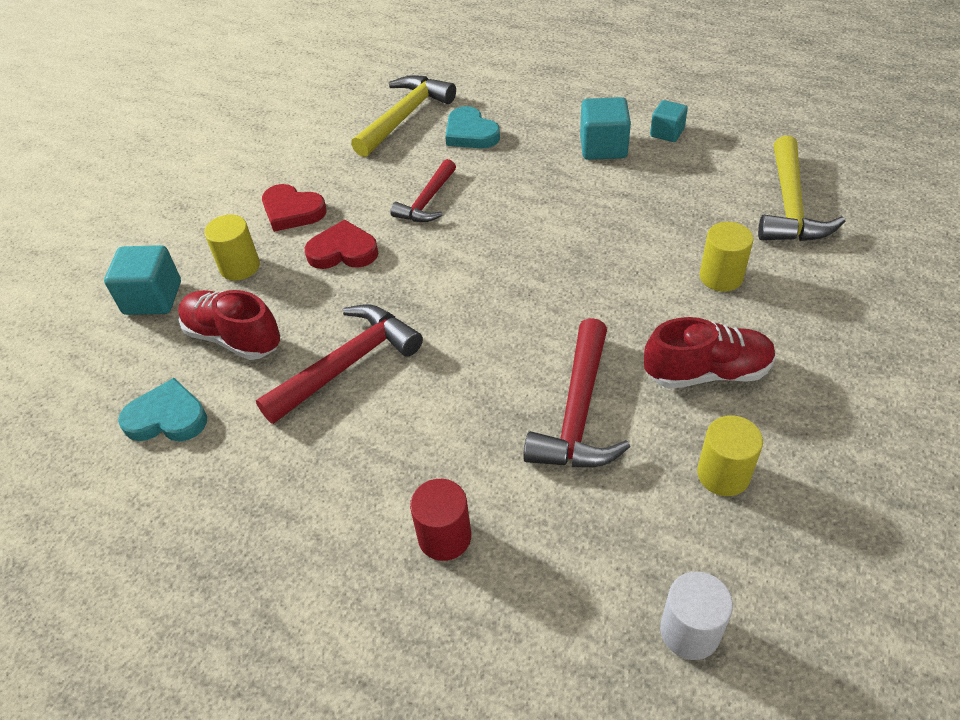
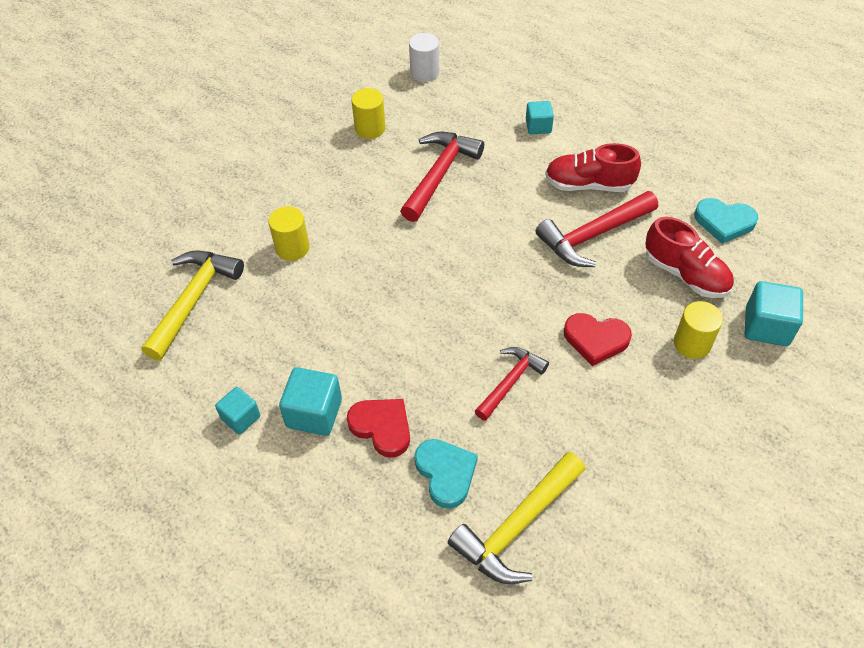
camera: 170 degrees left, 5 degrees up
red heart [262,184,327,232] -> red heart moved to [347,399,410,458]
red cylinder [410,479,471,561] -> turquoise cube [526,101,554,135]
red shoe [644,317,776,389] -> red shoe moved to [545,143,641,192]

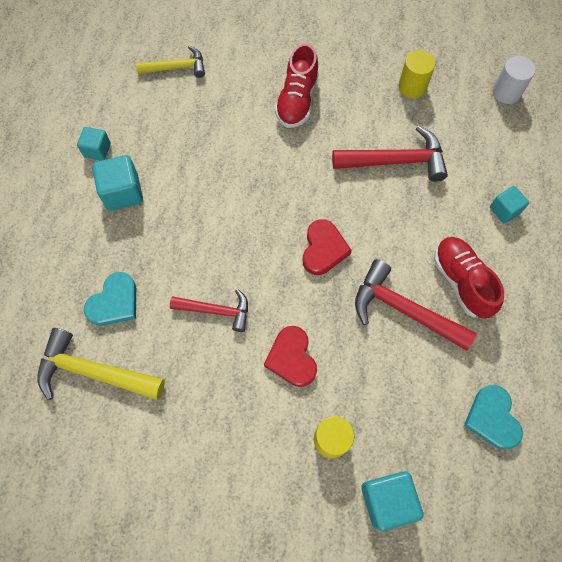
camera: 60 degrees right, 15 degrees up
yellow hammer [141,250,244,361] -> yellow hammer [136,46,205,78], size x0.64
yellow cylinder [268,206,310,261] -> none
red heart [347,399,410,458] -> red heart moved to [303,219,352,275]
red shoe [645,217,734,298] -> red shoe moved to [275,43,319,128]

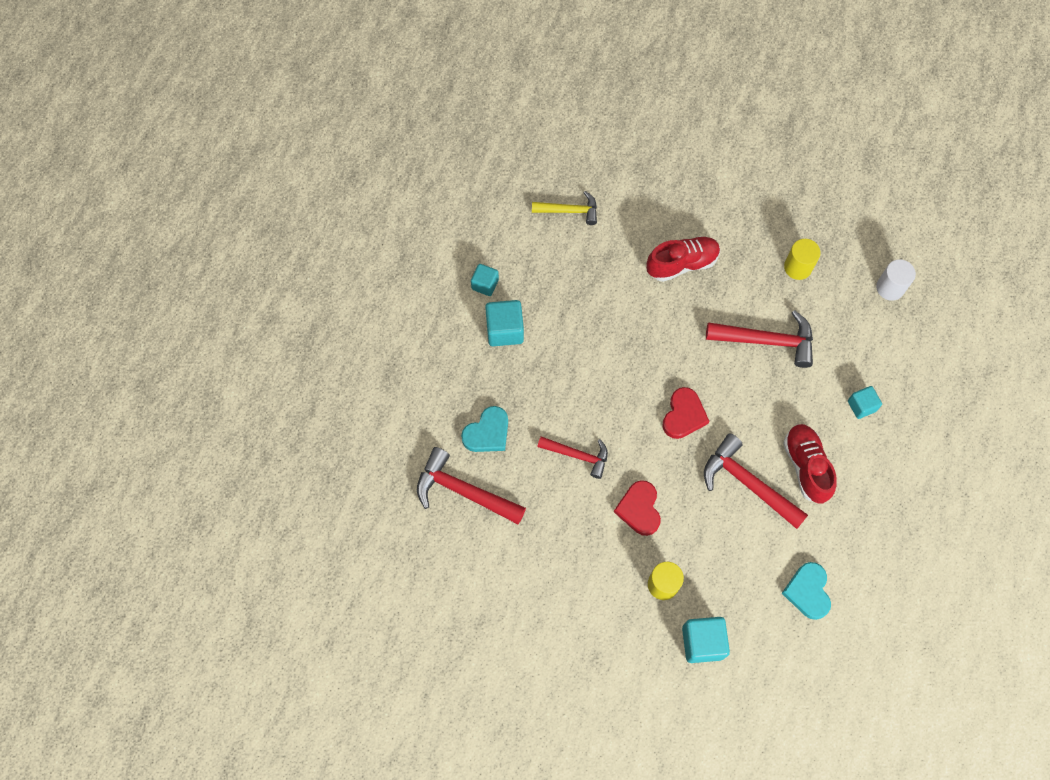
camera: 10 degrees right, 0 degrees up
yellow hammer [37,328,165,400] -> red hammer [417,447,526,524]
red shoe [275,43,319,128] -> red shoe turned 135 degrees counterclockwise [646,236,720,282]

